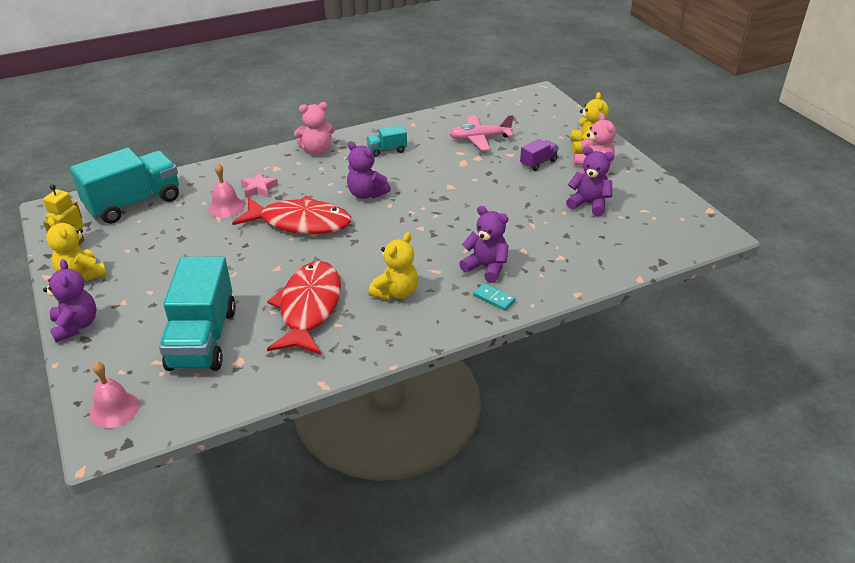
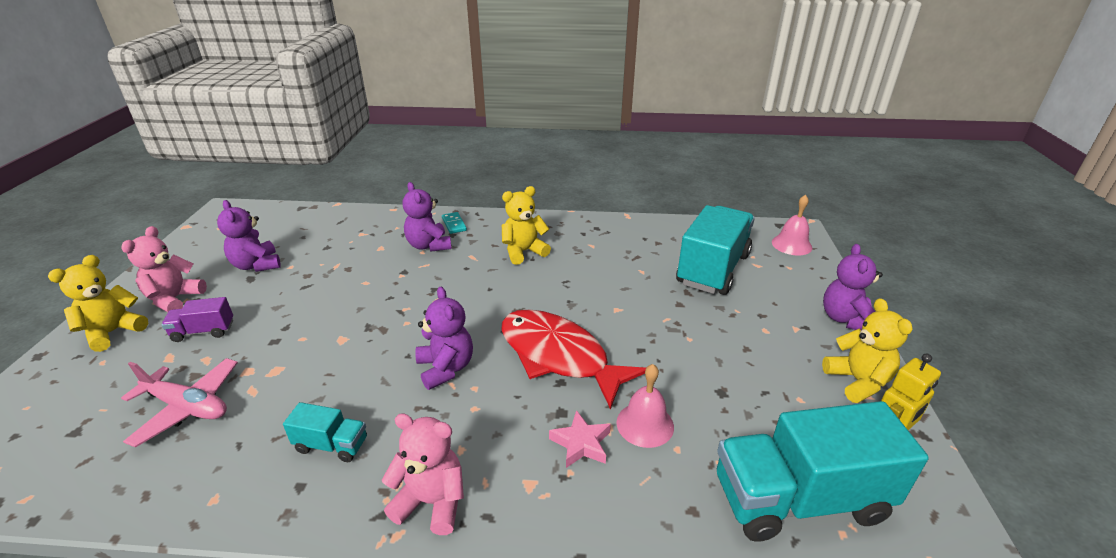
camera: 150 degrees left, 5 degrees down
red fish [267,261,341,355] -> none

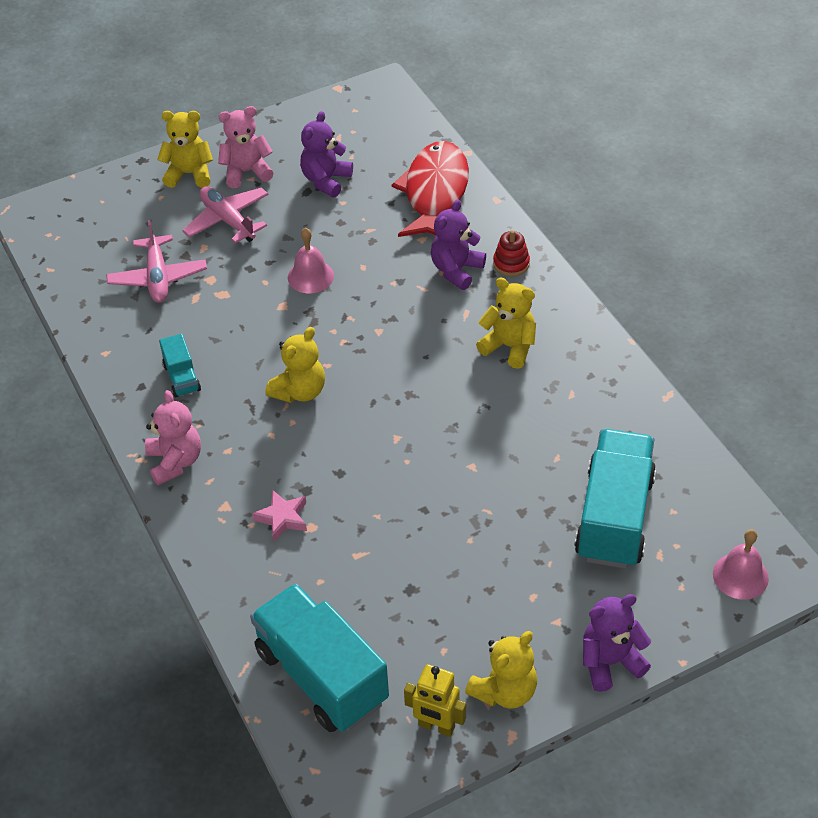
camera: 60 degrees right, 15 degrees up
purple truck [161,297,233,342] -> pink plane [182,186,269,243]
purple teddy bear [415,287,473,390] -> yellow teddy bear [265,327,325,403]
turquoise domino [442,212,467,234] -> red stacking toy [493,230,530,276]
red fish [501,309,646,409] -> red fish moved to [392,141,469,237]
pink bell [617,364,674,448] -> pink bell moved to [288,228,334,294]
turquoise truck [676,205,755,295] -> turquoise truck turned 75 degrees counterclockwise [574,429,656,568]

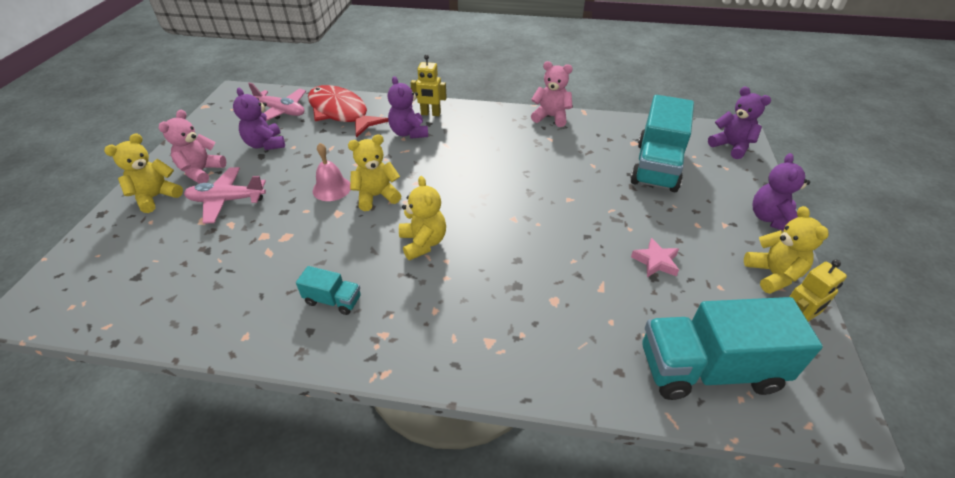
camera: 55 degrees left, 5 degrees down
pink plane [106,220,207,303] -> pink plane moved to [248,83,306,121]
pink teddy bear [145,390,201,485] -> pink teddy bear moved to [531,61,573,127]
pink star [252,490,307,541] -> pink star moved to [631,238,679,277]
yellow teddy bear [476,278,536,369] -> yellow teddy bear moved to [348,134,402,211]
red stacking toy [493,230,530,276] -> yellow robot [410,55,447,116]
turquoise truck [574,429,656,568] -> turquoise truck turned 120 degrees counterclockwise [630,95,694,192]
pink bell [713,529,769,600] -> purple teddy bear [708,87,771,159]

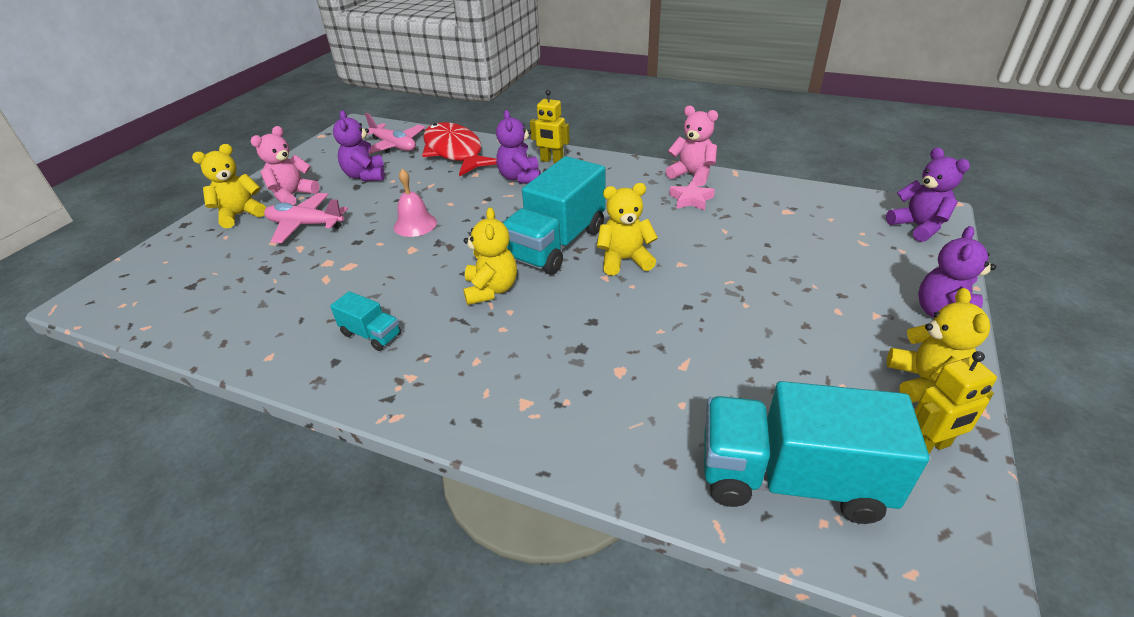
camera: 15 degrees right, 5 degrees down
yellow teddy bear [348,134,402,211] -> yellow teddy bear moved to [597,183,658,275]
turquoise truck [630,95,694,192] -> turquoise truck moved to [503,156,605,275]
pink star [631,238,679,277] -> pink star moved to [669,181,715,211]

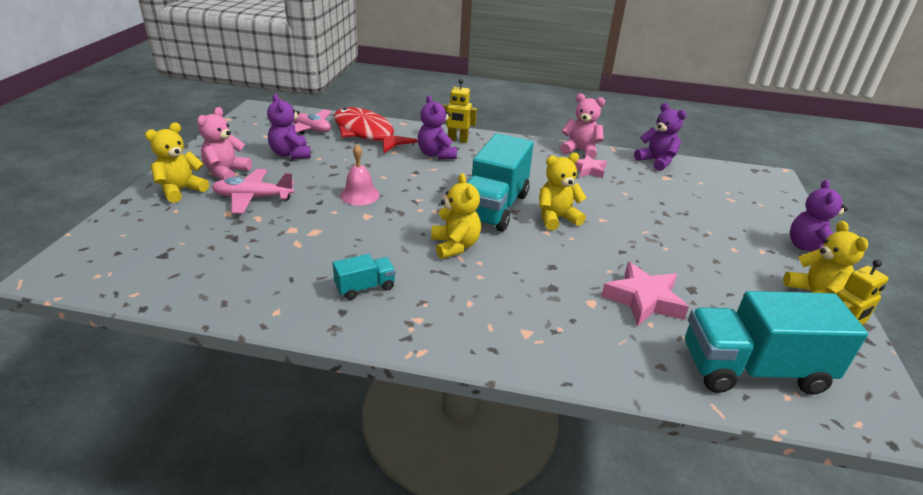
camera: 15 degrees left, 5 degrees down
turquoise truck [330,291,401,351] -> turquoise truck turned 45 degrees counterclockwise [333,254,396,300]
purple teddy bear [886,148,970,242] -> purple teddy bear moved to [634,103,687,171]
none -> pink star [601,262,689,327]

